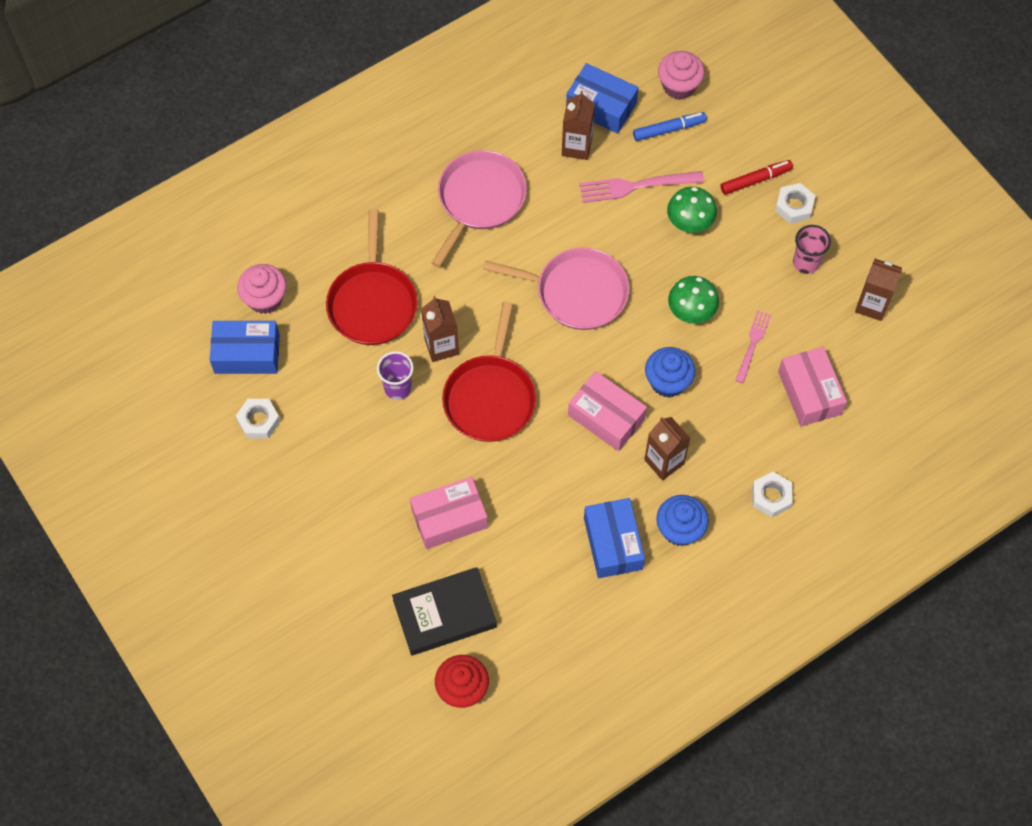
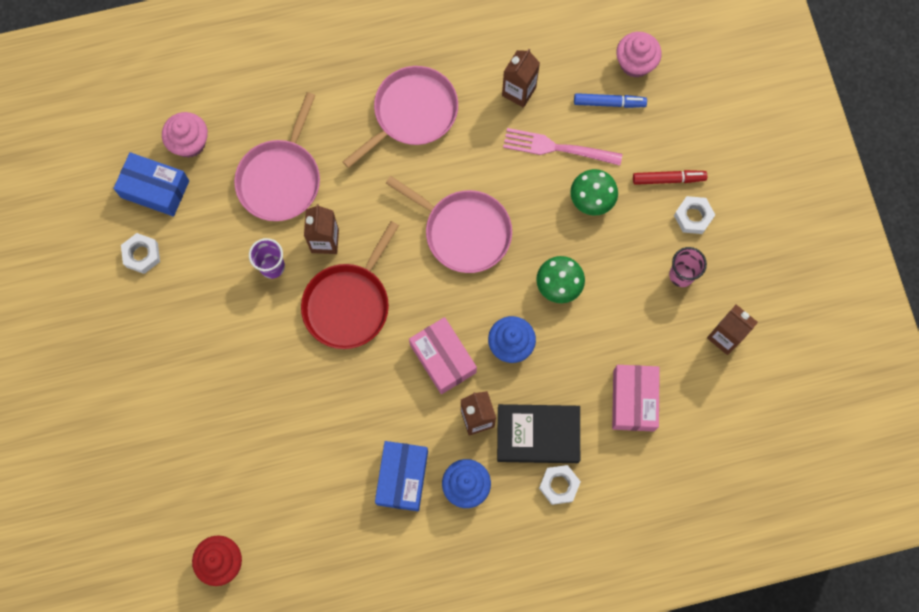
camera: 20 degrees right, 10 degrees up
red pan [326,209,418,345] -> pink pan [234,92,320,221]
black book [392,567,497,655] -> black book moved to [497,404,580,463]
pink box [410,477,488,549] -> none
blue box [566,63,639,134] -> none
pink fork [735,310,771,383] -> none

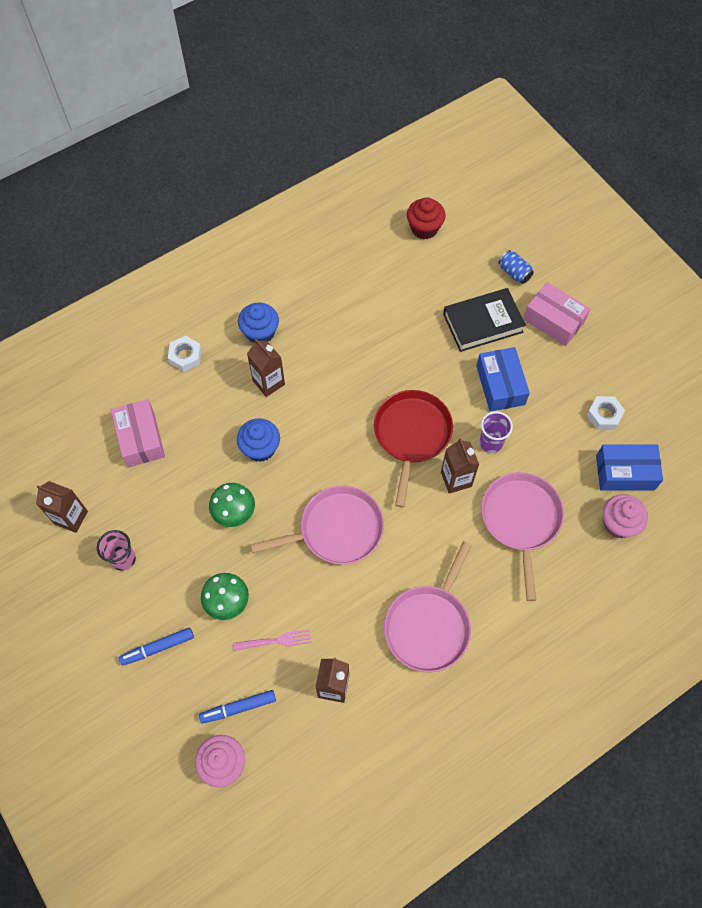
camera: 160 degrees right, 10 degrees down
blue box [375,441,428,511] -> blue box moved to [476,347,530,412]
pink pan [386,176,512,273] -> pink pan turned 150 degrees clockwise [251,486,384,564]
pink box [409,317,477,394] -> pink box moved to [523,282,590,346]
black book [497,404,580,463] -> black book moved to [443,288,526,352]
pink fork [503,128,622,166] -> pink fork [233,629,312,651], size x0.64
red marker [633,170,707,185] -> blue marker [119,628,194,665]
white nut [674,196,715,234] -> none
none -> blue can [498,250,534,284]

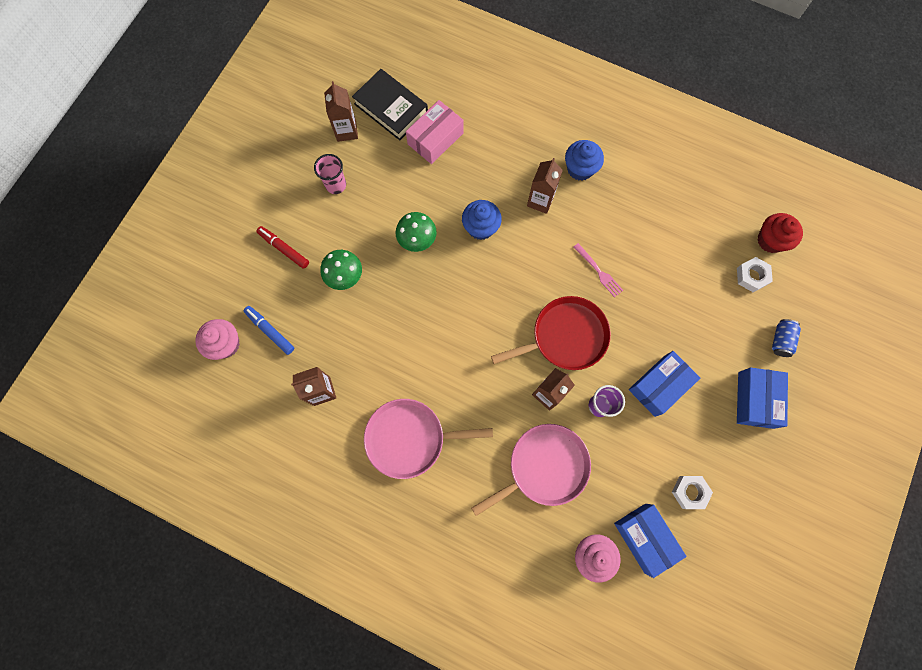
camera: 60 degrees right, 10 degrees up
blue marker [119,628,194,665] -> red marker [256,226,309,269]
white nut [168,336,202,372] -> white nut moved to [737,257,773,292]
pink fork [233,629,312,651] -> pink fork moved to [573,243,623,298]
pink pan [251,486,384,564] -> none
black book [443,288,526,352] -> black book moved to [352,69,428,141]
pink box [523,282,590,346] -> blue box [737,367,788,429]

